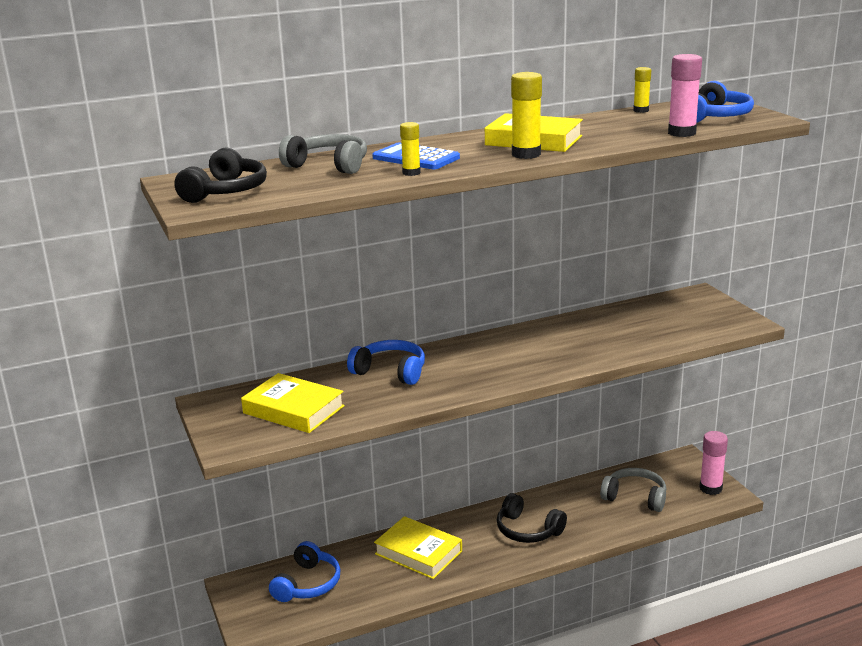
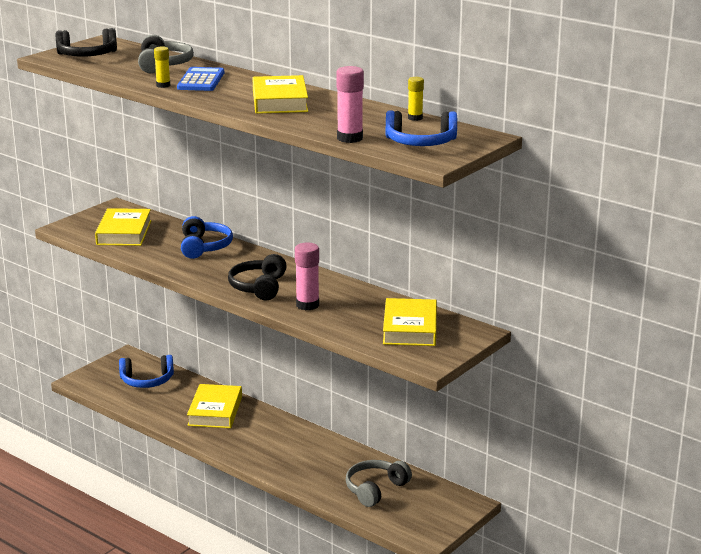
camera: 60 degrees right, 0 degrees up
black headphones [497,493,567,543] -> black headphones moved to [228,254,287,301]
yellow glue stick [511,72,542,159] -> none
grey headphones [600,468,666,512] -> grey headphones turned 135 degrees counterclockwise [346,460,412,507]
pink glue stick [699,431,728,495] -> pink glue stick moved to [295,243,319,310]
none -> yellow book [383,298,437,346]

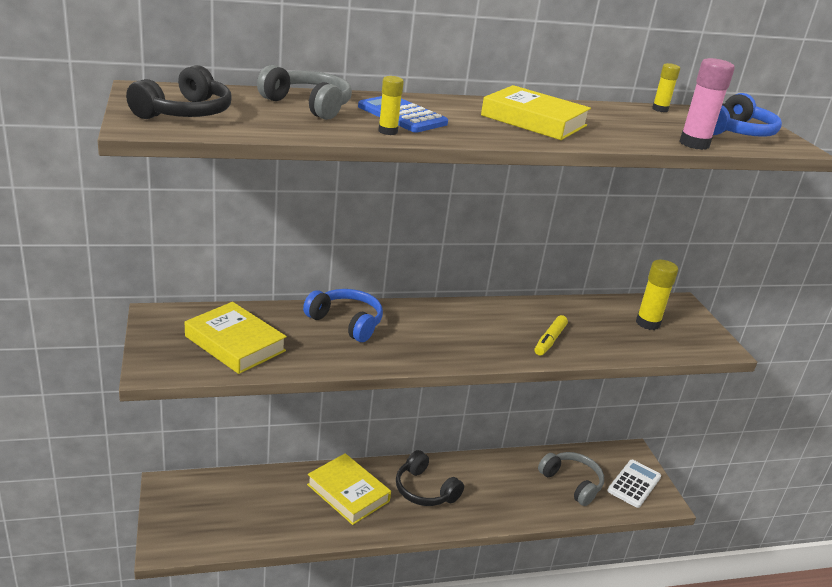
camera: 55 degrees left, 5 degrees up
blue headphones [119,355,174,388] -> none
black headphones [228,254,287,301] -> black headphones moved to [396,450,464,506]
pink glue stick [295,243,319,310] -> yellow marker [535,315,568,356]
grey headphones [346,460,412,507] -> grey headphones turned 150 degrees clockwise [538,452,604,506]
yellow book [383,298,437,346] -> yellow glue stick [636,260,678,330]
none -> white calculator [607,460,661,508]

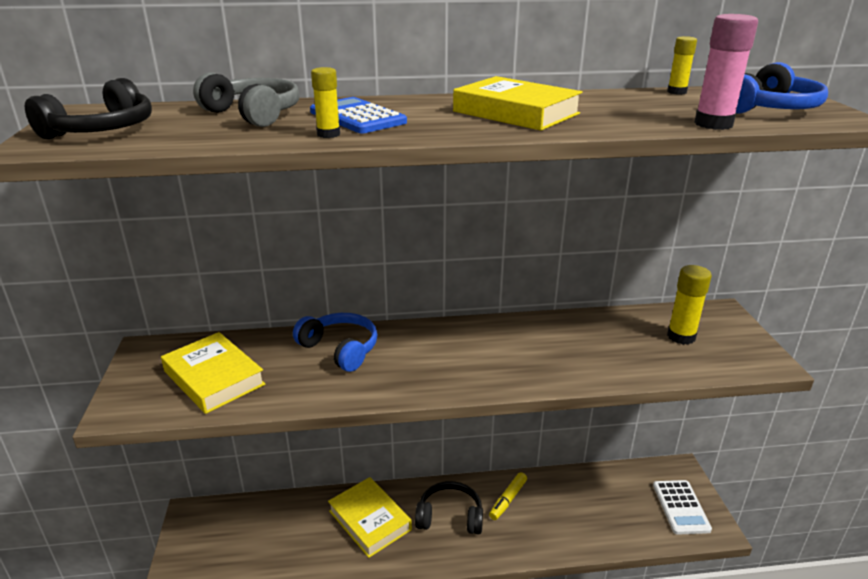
camera: 10 degrees right, 0 degrees up
black headphones [396,450,464,506] -> black headphones turned 135 degrees clockwise [415,481,483,535]
yellow marker [535,315,568,356] -> yellow marker moved to [489,472,527,520]
grey headphones [538,452,604,506] -> none
white calculator [607,460,661,508] -> white calculator turned 135 degrees clockwise [653,480,712,535]

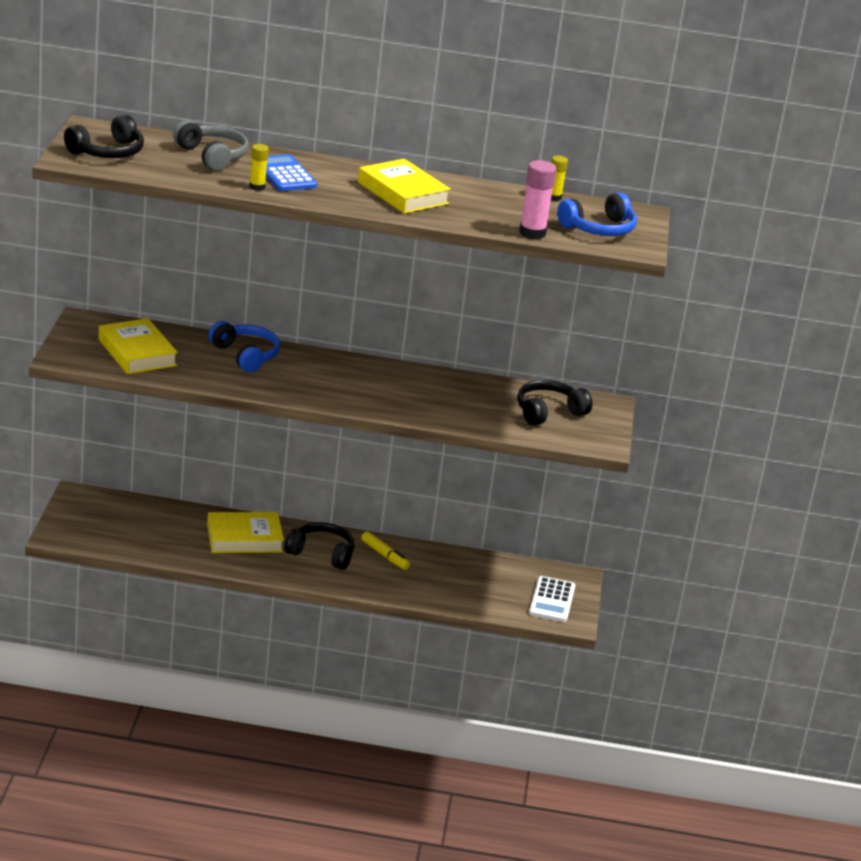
camera: 10 degrees right, 0 degrees up
yellow book [328,477,412,558] -> yellow book turned 75 degrees counterclockwise [207,512,284,553]
yellow marker [489,472,527,520] -> yellow marker turned 90 degrees counterclockwise [361,531,410,570]
yellow glue stick [667,265,712,345] -> black headphones [517,380,592,426]

